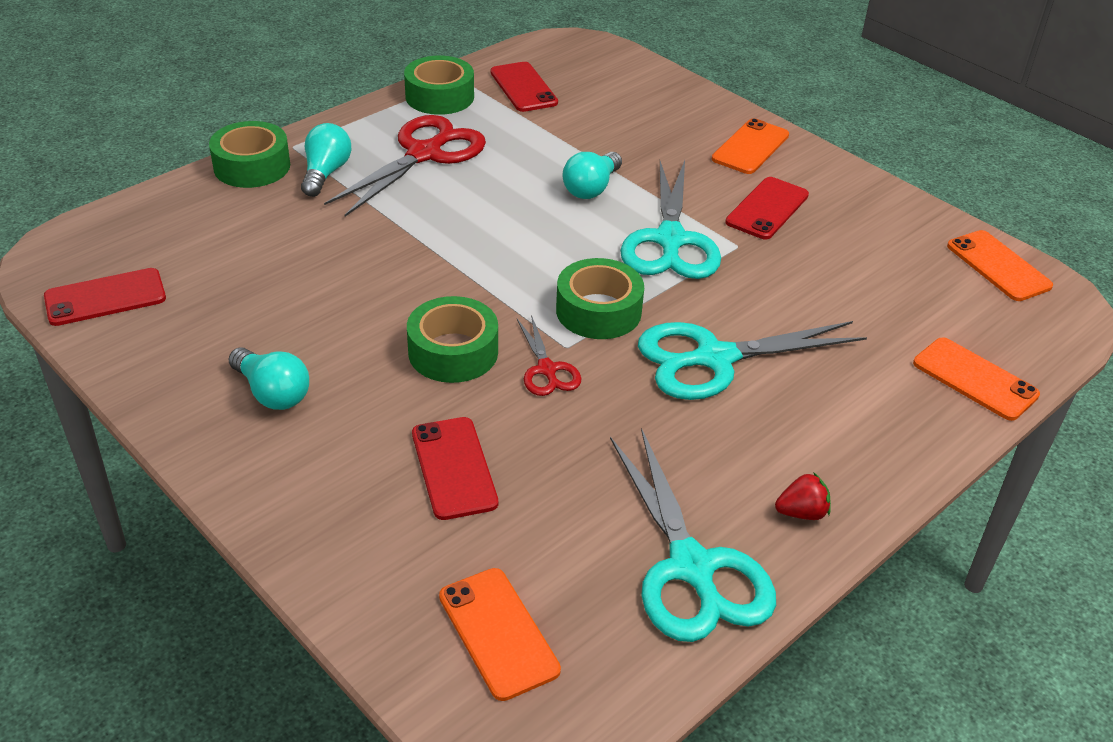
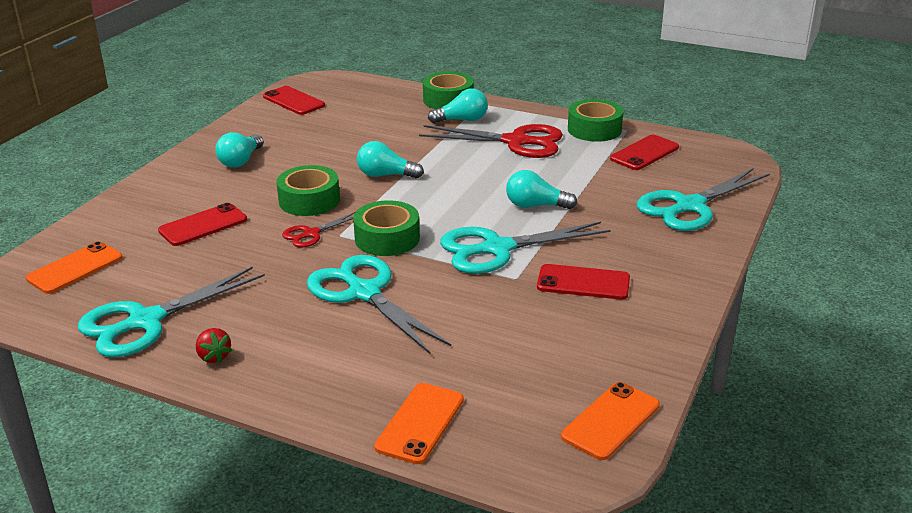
camera: 70 degrees right, 10 degrees down
orange phone [712,118,789,174] -> none
none -> turquoise light bulb [357,141,424,178]
none -> turquoise scissors [637,168,770,231]

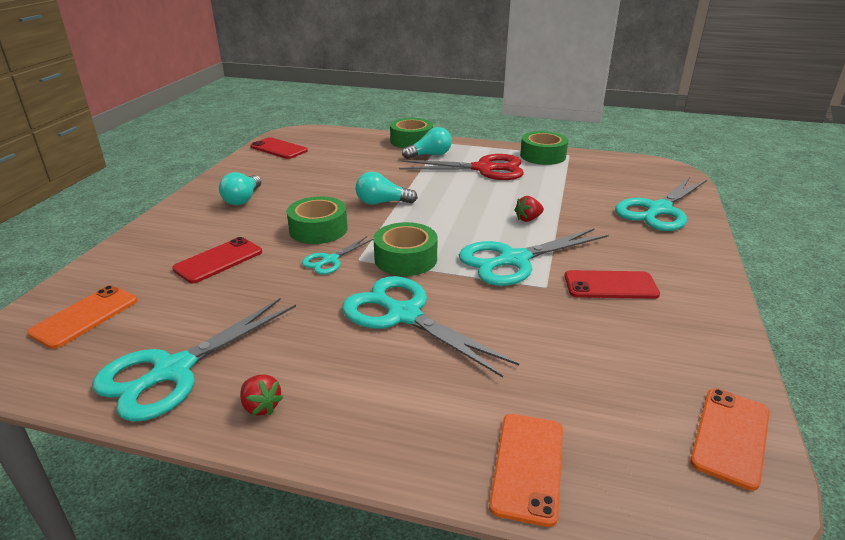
camera: 10 degrees left, 0 degrees up
red scissors [282,212,355,248] -> turquoise scissors [302,236,374,274]
turquoise light bulb [506,170,577,209] -> red strawberry [514,196,544,222]
red phone [610,135,679,170] -> none

